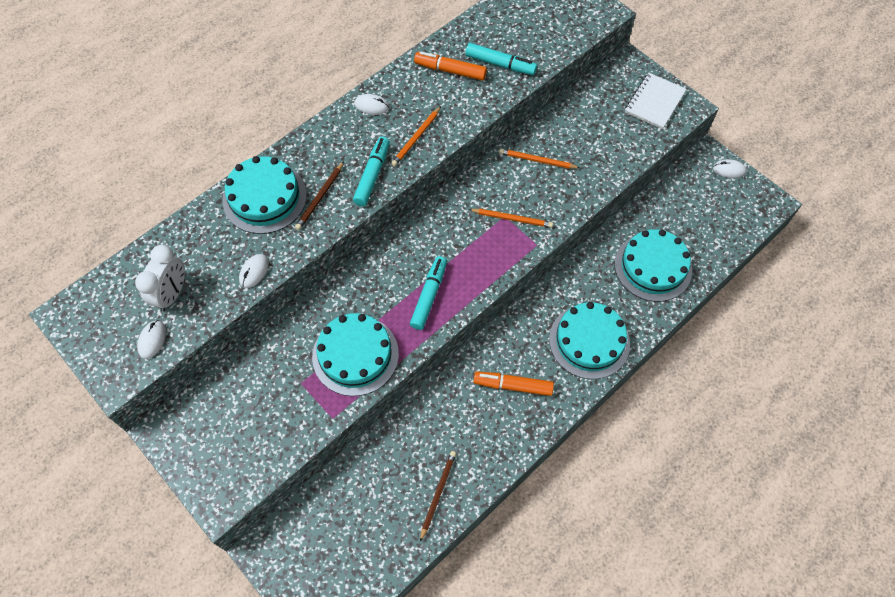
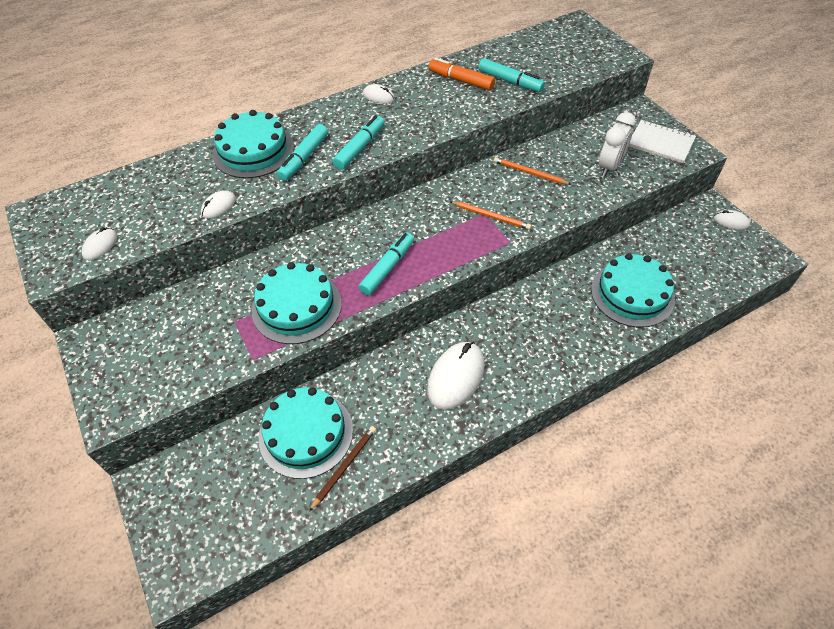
camera: 15 degrees right, 10 degrees down
white clock [135,245,185,312] -> white clock moved to [599,112,636,176]
brown pencil [295,162,344,230] -> turquoise marker [277,124,328,181]
orange pencil [391,106,441,167] -> none
orange marker [473,371,554,396] -> white mouse [427,342,484,410]
turquoise cake [549,302,630,379] -> turquoise cake moved to [259,387,353,479]
white notebook [625,73,687,129] -> white notebook turned 75 degrees clockwise [629,120,696,163]

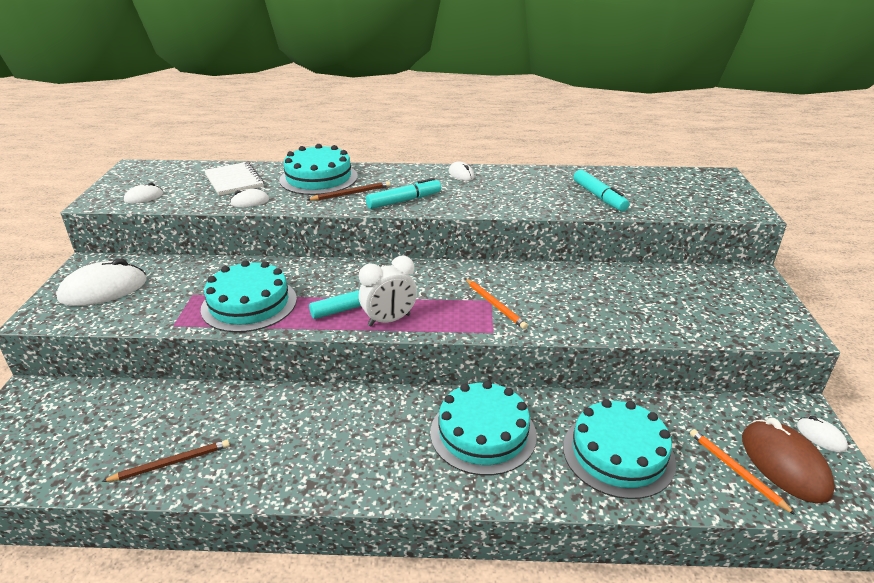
camera: 30 degrees right, 20 degrees down
turquoise cake [259,387,353,479] -> turquoise cake moved to [430,381,537,475]
turquoise marker [277,124,328,181] -> brown pencil [307,181,390,201]
white mouse [427,342,484,410] -> white mouse moved to [56,258,147,306]
orange marker [429,58,495,90] -> none
orange pencil [494,157,572,185] -> orange pencil moved to [690,429,796,515]
white clock [599,112,636,176] -> white clock moved to [359,256,417,327]
white notebook [629,120,696,163] -> white notebook moved to [204,162,264,196]
none -> brown mouse [742,418,835,503]

